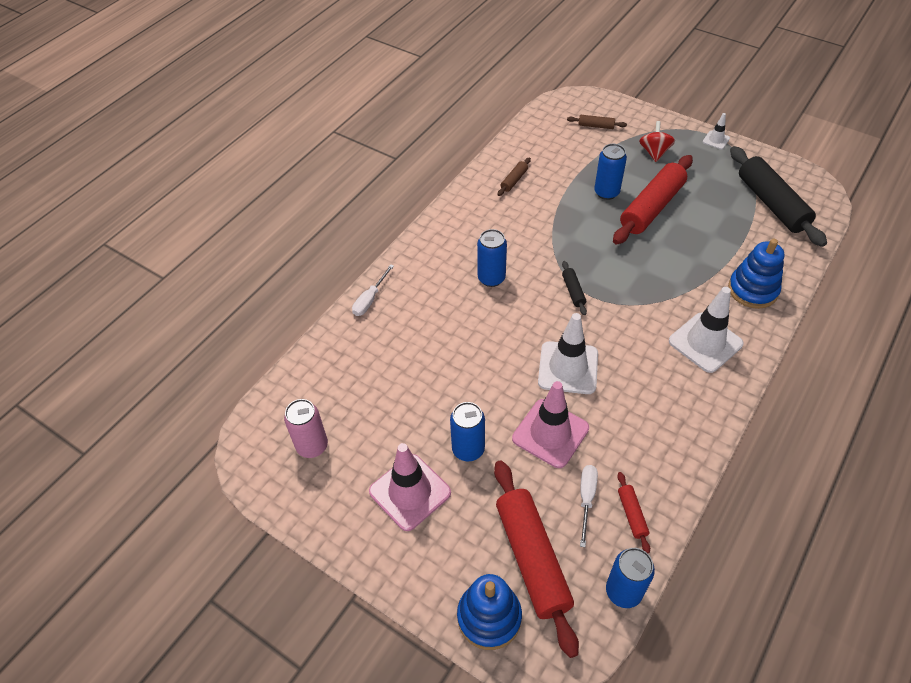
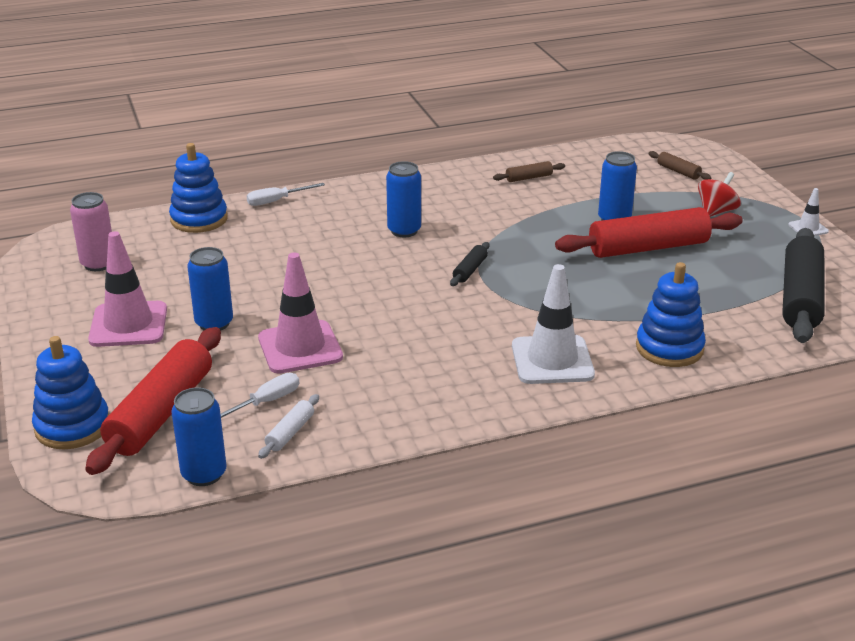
camera: 35 degrees right, 20 degrees down
white traffic cone [538,313,598,394] -> none
red rolling pin [617,472,650,553] -> white rolling pin [258,394,319,459]
none -> blue stacking toy [169,143,228,233]

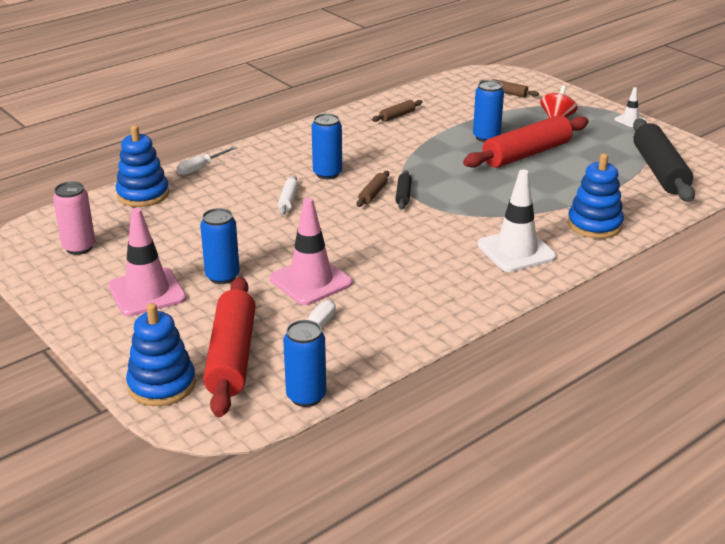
camera: 20 degrees left, 0 degrees up
white rolling pin [258,394,319,459] -> white rolling pin moved to [278,175,299,215]
none -> brown rolling pin [356,171,389,207]

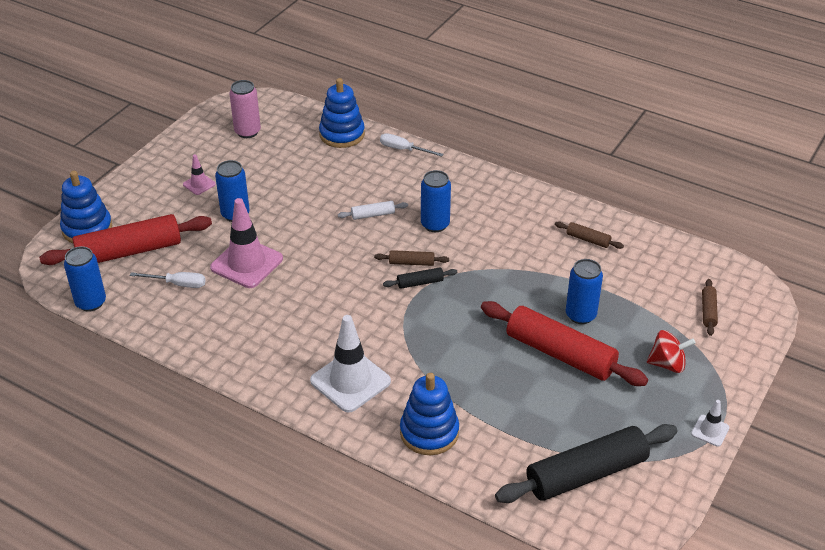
camera: 70 degrees right, 10 degrees up
pink traffic cone [108,208,186,316] -> pink traffic cone [183,154,216,195], size x0.48

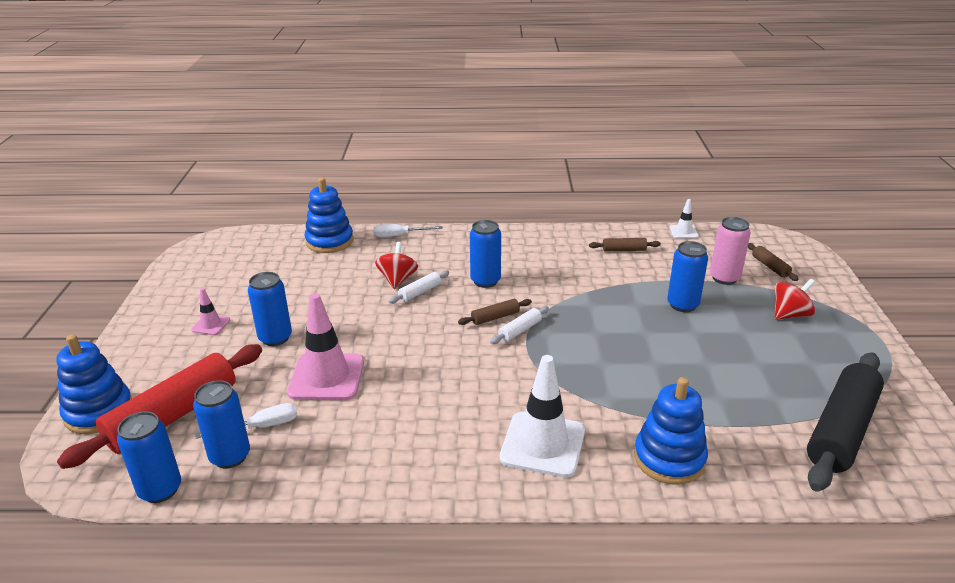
camera: 30 degrees left, 10 degrees down
pink can [229,80,261,138] -> pink can moved to [710,217,751,285]
black rolling pin [383,268,457,289] -> white rolling pin [490,306,549,344]
red rolling pin [481,301,648,386] -> none
white traffic cone [691,400,729,447] -> white traffic cone moved to [670,199,699,238]
none -> blue can [193,380,250,469]
none -> red spinning top [375,242,418,289]

